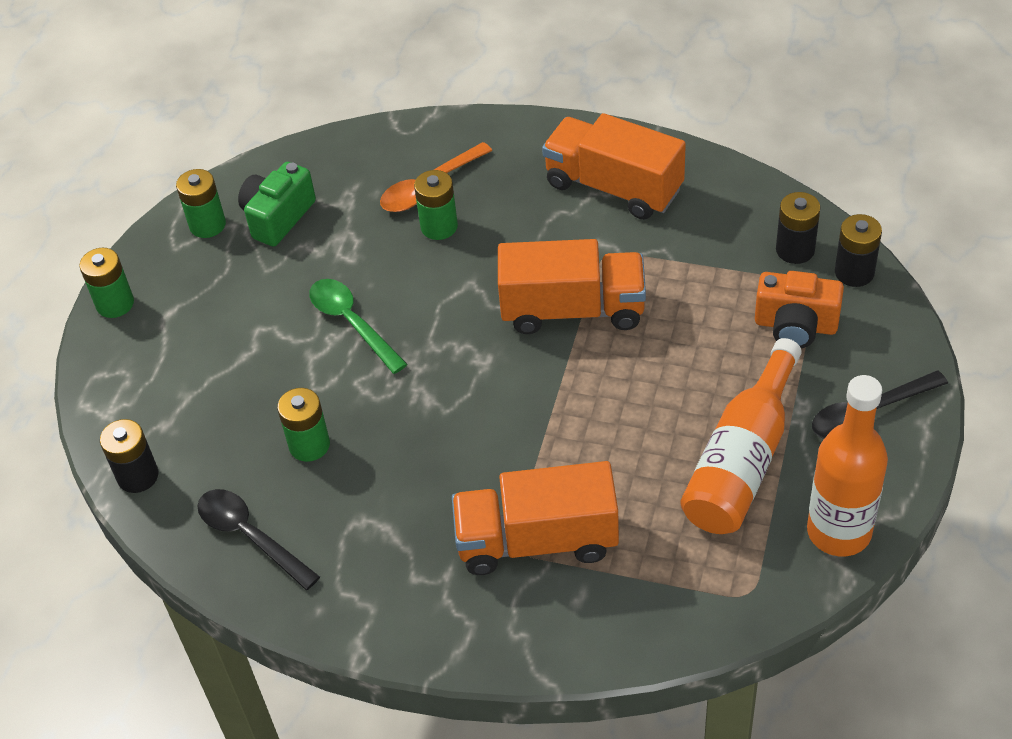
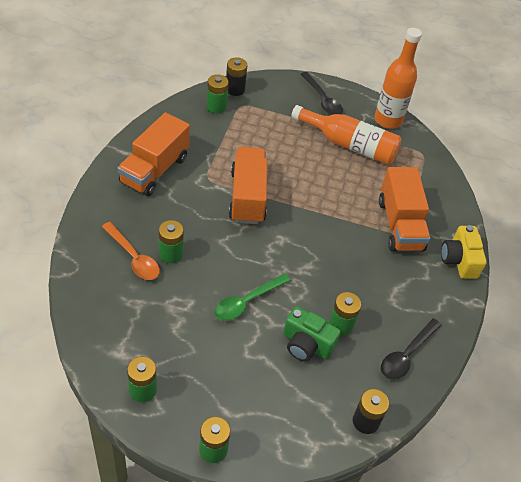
camera: 100 degrees left, 0 degrees up
green camera [238,162,316,247] -> green camera moved to [283,306,341,362]
orange camera [755,271,844,348] -> none
black battery [776,192,820,264] -> green battery [207,74,229,114]
none -> yellow camera [441,225,487,279]

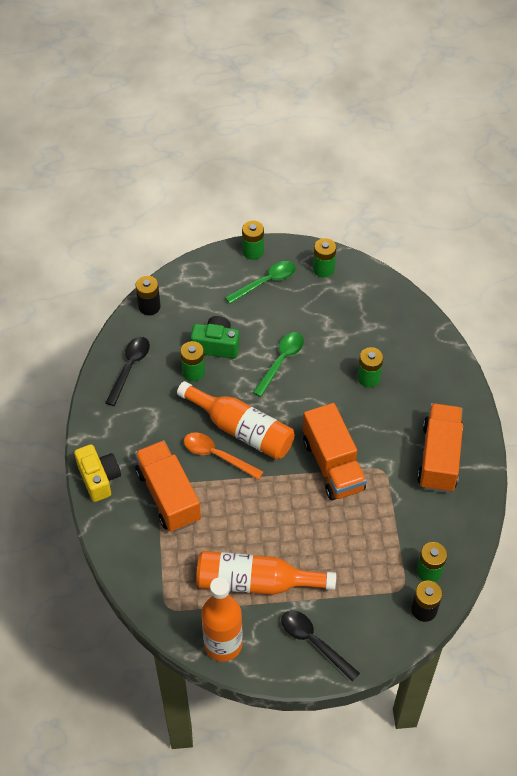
camera: 165 degrees right, 5 degrees up
orange spoon [102,222,160,280] -> orange spoon moved to [184,432,264,480]
none -> orange bottle [177,381,295,460]
none -> green spoon [225,261,296,304]

